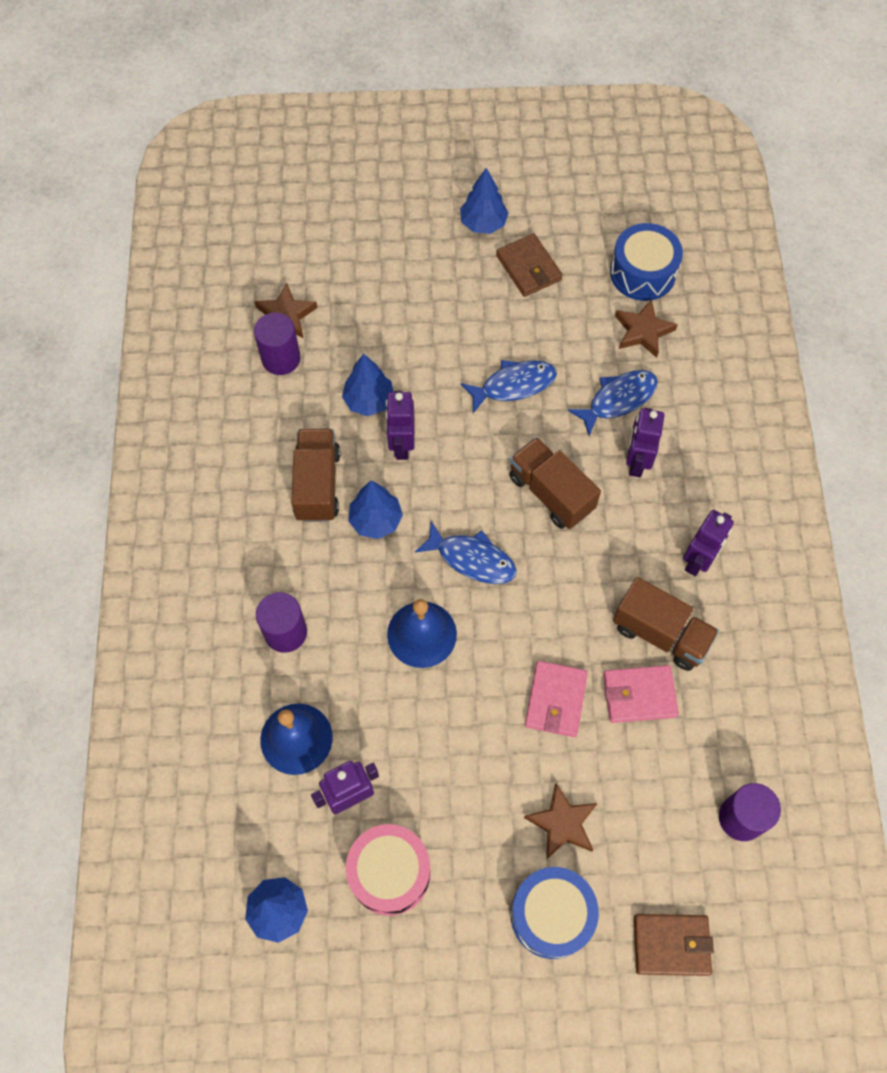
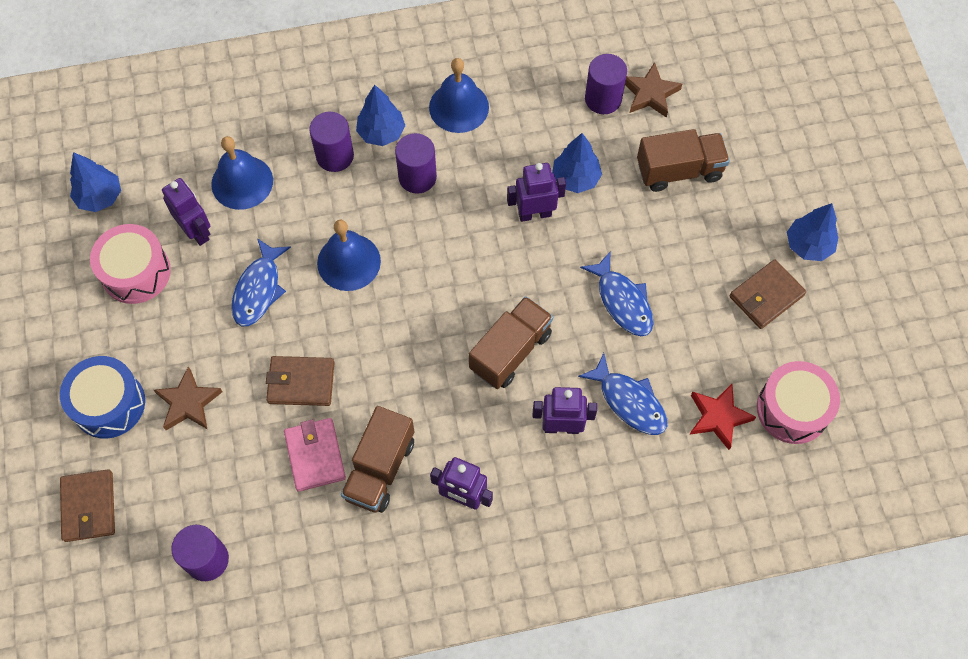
camera: 80 degrees right, 0 degrees up
brown truck [291,429,340,522] -> brown truck moved to [637,129,730,192]
blue tree [348,480,403,539] -> blue tree moved to [356,85,405,146]
blue fish [415,521,517,584] -> blue fish moved to [231,238,291,326]
pink wallet [525,661,588,737] -> brown wallet [266,356,334,406]
blue drum [610,223,683,301] -> pink drum [757,361,840,444]
brown star [615,299,678,358] -> red star [690,384,756,450]
none -> purple cylinder [395,133,437,194]
none -> blue bell [429,58,489,133]

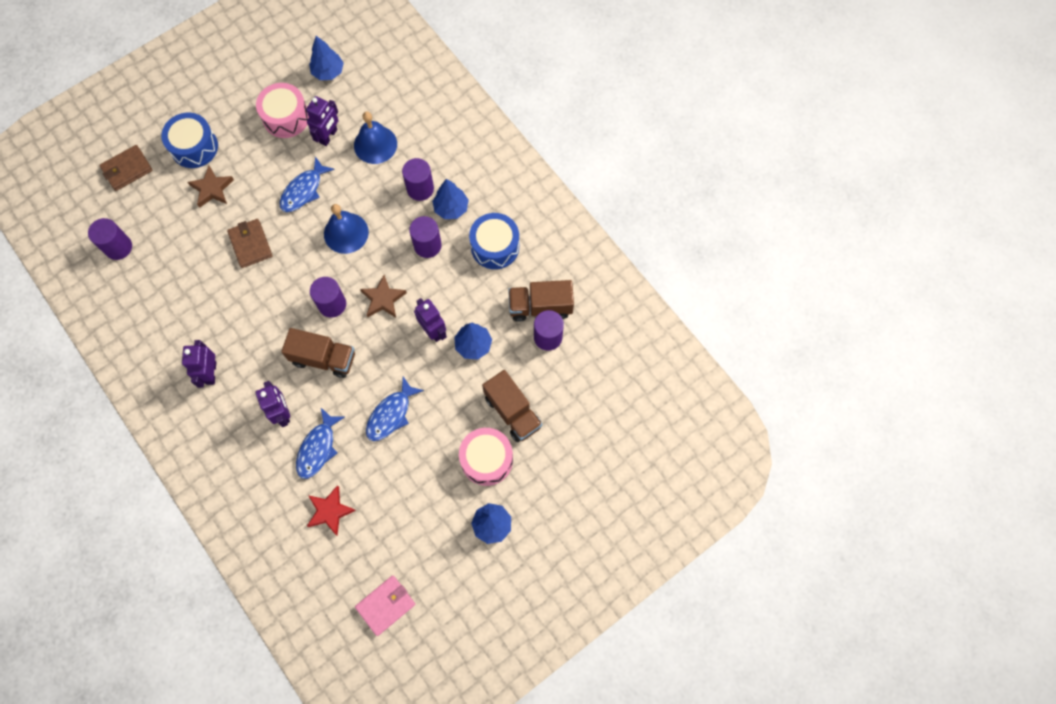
camera: 65 degrees right, 5 degrees up
blue fish [231,238,291,326] -> blue fish turned 45 degrees counterclockwise [280,156,335,212]
pink wallet [284,418,346,492] -> pink wallet moved to [355,575,415,636]
brown truck [341,406,415,513] -> brown truck moved to [508,280,574,322]
blue bell [429,58,489,133] -> blue drum [469,213,519,269]
brown star [625,62,682,118] -> brown star moved to [360,275,407,318]
brown wallet [730,259,806,329] -> none
pink drum [757,361,840,444] -> pink drum moved to [459,428,513,486]
none -> purple cylinder [310,277,346,318]

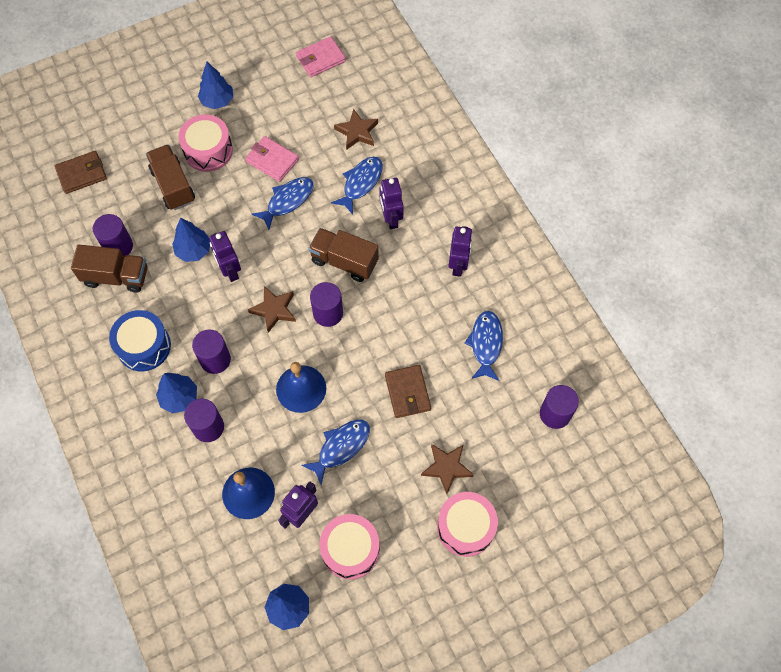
camera: 170 degrees left, 5 degrees down
brown wallet [99,145,153,191] -> brown wallet moved to [55,151,107,194]
blue drum [161,113,218,168] -> pink drum [437,492,498,557]
red star [307,485,356,535] -> brown star [334,109,378,150]
none -> pink wallet [245,136,299,182]
none -> blue fish [465,311,503,381]

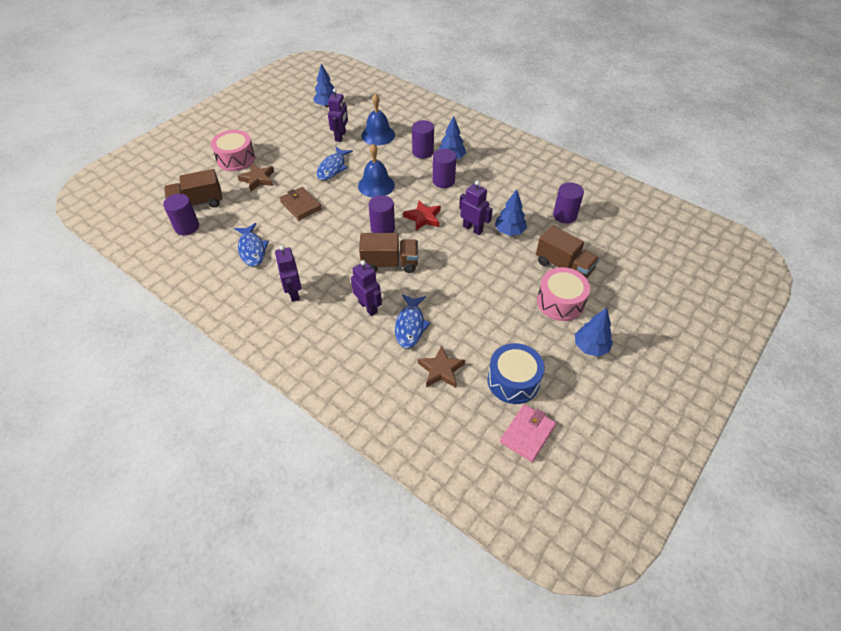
camera: 155 degrees right, 15 degrees down
brown wallet [55,151,107,194] -> none
brown truck [71,245,148,293] -> brown truck moved to [164,169,223,208]
blue drum [109,310,171,371] -> blue drum moved to [488,343,545,404]
pink wallet [245,136,299,182] -> none
brown star [248,286,296,333] -> red star [403,200,441,231]
blue fish [252,177,314,230] -> none
pink drum [319,514,380,580] -> none

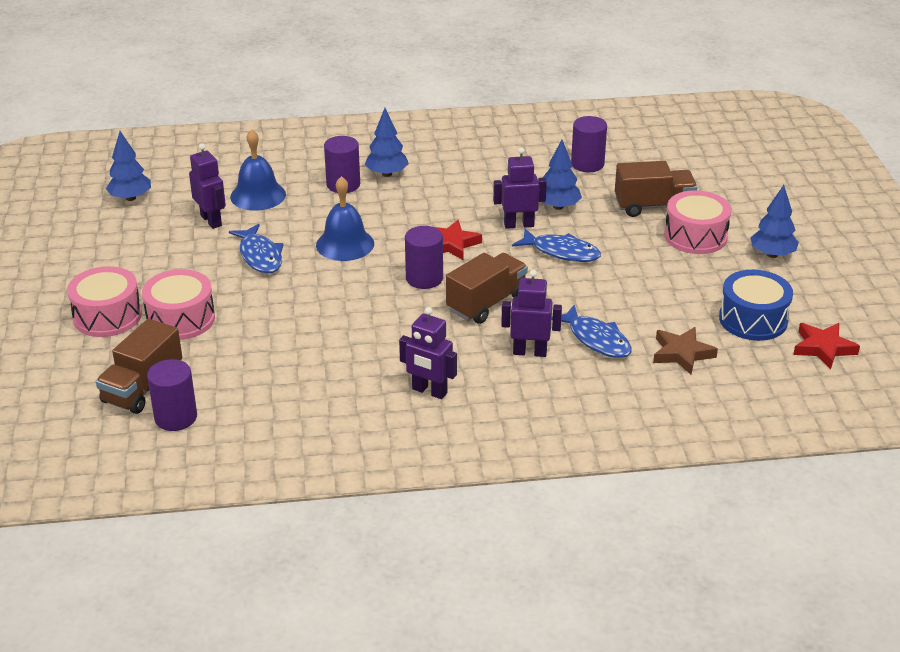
camera: 45 degrees left, 15 degrees down
blue fish [234,223,269,266] -> blue fish moved to [512,229,601,262]
brown star [238,164,274,191] -> pink drum [142,269,215,340]
brown wallet [280,187,322,220] -> none
purple cylinder [432,149,456,188] -> none
pink wallet [500,404,556,462] -> red star [793,323,860,370]

